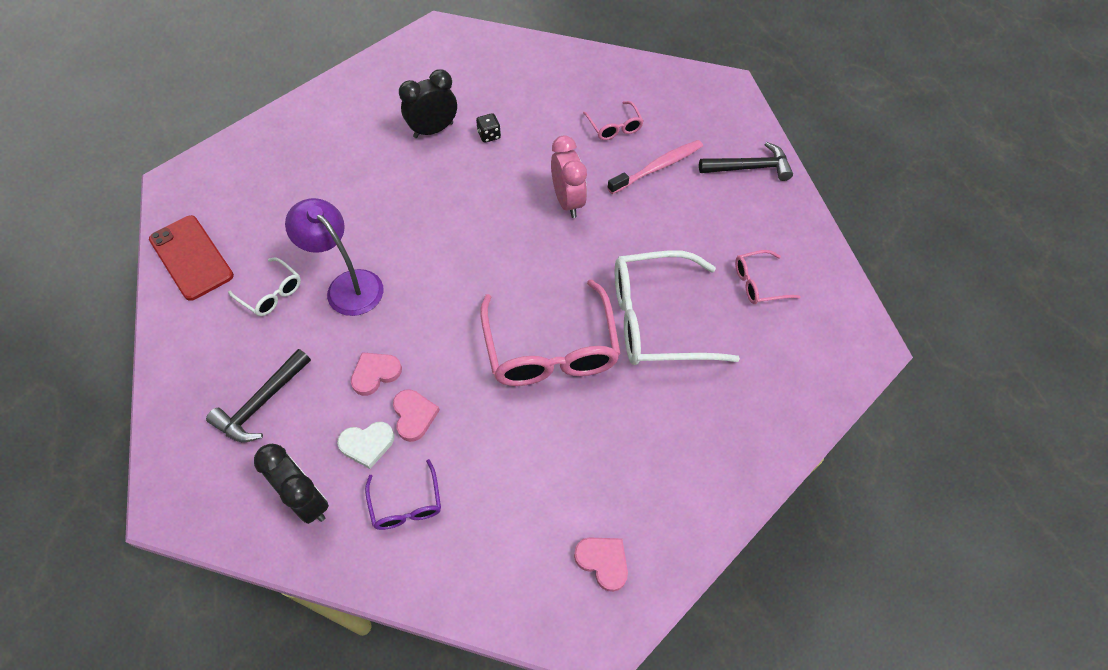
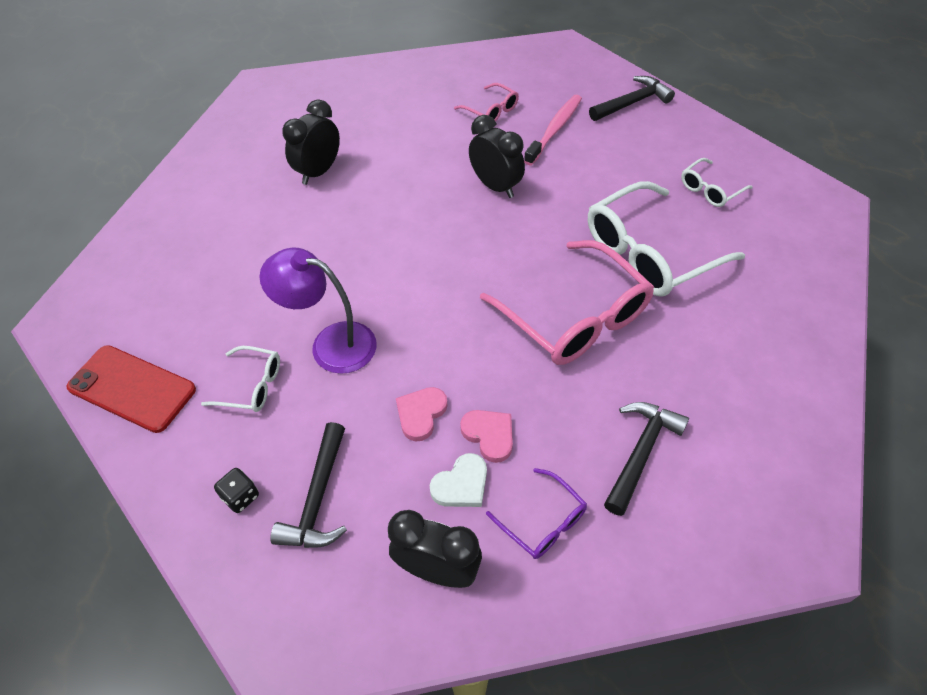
camera: 25 degrees left, 5 degrees down
black dice [476,113,501,143] -> black dice moved to [214,468,259,513]
pink clock [551,135,587,218] -> black clock [469,115,525,198]
pink heart [574,538,628,592] -> none
pink glasses [735,250,800,304] -> white glasses [681,158,753,207]
none -> black hammer [604,402,689,516]

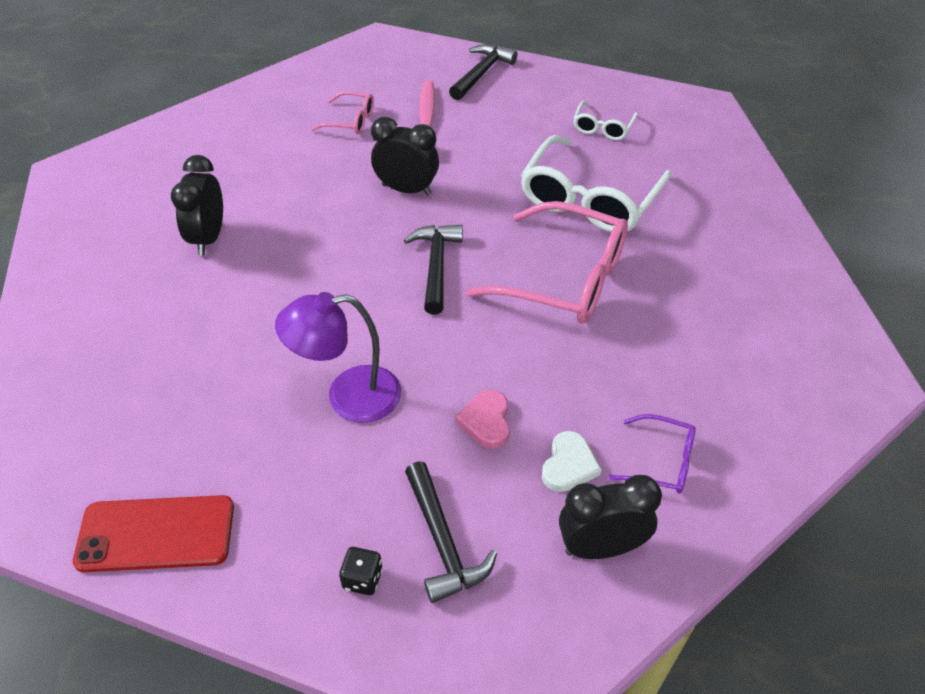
camera: 30 degrees left, 5 degrees down
white glasses [201,346,280,412] -> none
pink heart [460,410,513,463] -> none
black hammer [604,402,689,516] -> black hammer moved to [404,225,463,314]

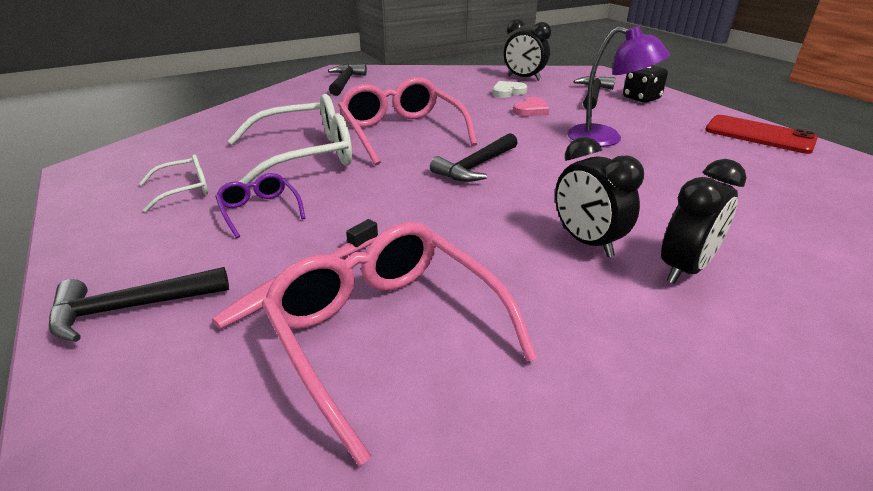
camera: 140 degrees left, 15 degrees down
pink glasses [311,91,374,134] -> pink glasses [262,222,537,466], size x2.05
black dice [339,547,383,595] -> black dice [623,65,668,103], size x1.65
black clock [371,117,439,196] -> black clock moved to [555,137,644,257]
purple glasses [609,414,695,493] -> purple glasses moved to [215,173,305,238]
none -> black hammer [328,64,367,96]

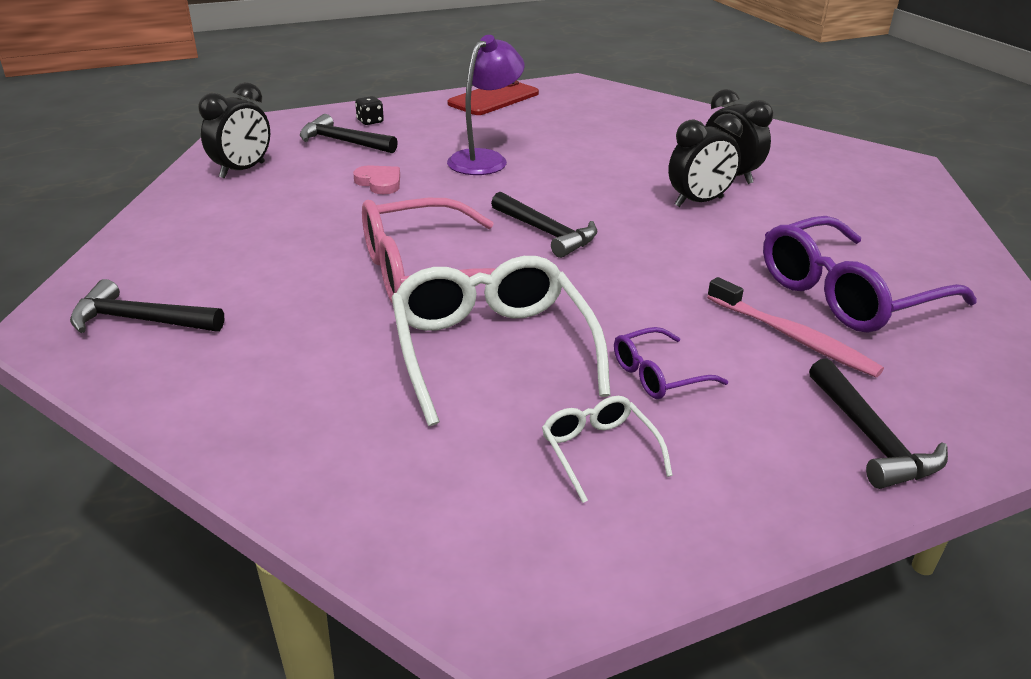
camera: 85 degrees left, 0 degrees up
pink glasses [262,222,537,466] -> purple glasses [763,216,977,332]
white heart [492,81,527,98] -> none
black dice [623,65,668,103] -> black dice [355,96,384,125], size x0.60

